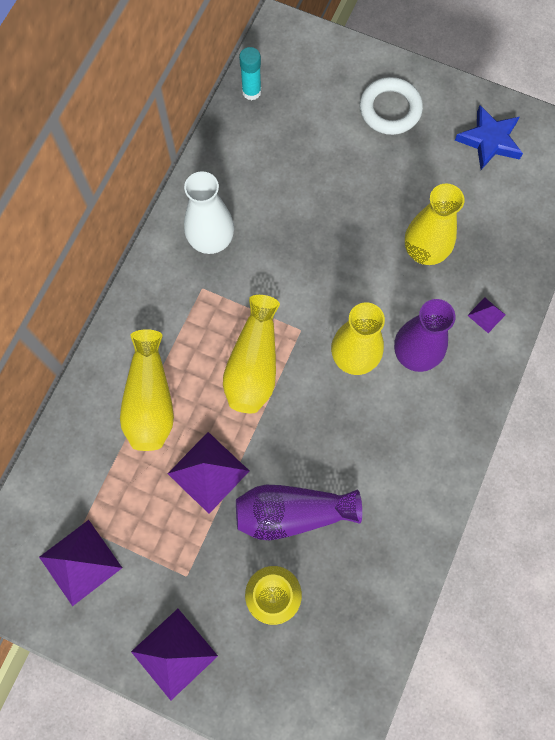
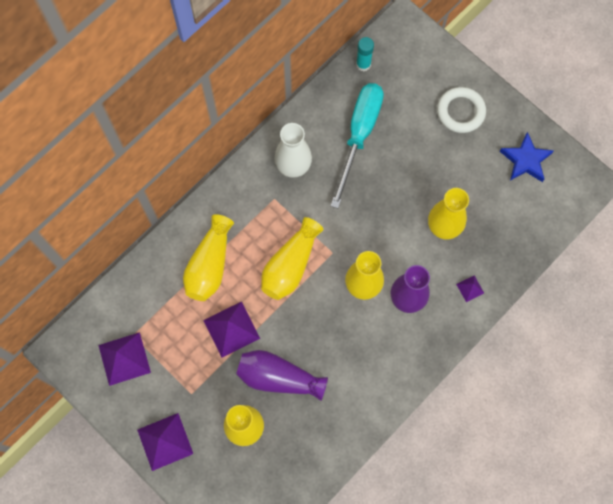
camera: 20 degrees right, 0 degrees up
none -> turquoise screwdriver [331,83,384,209]

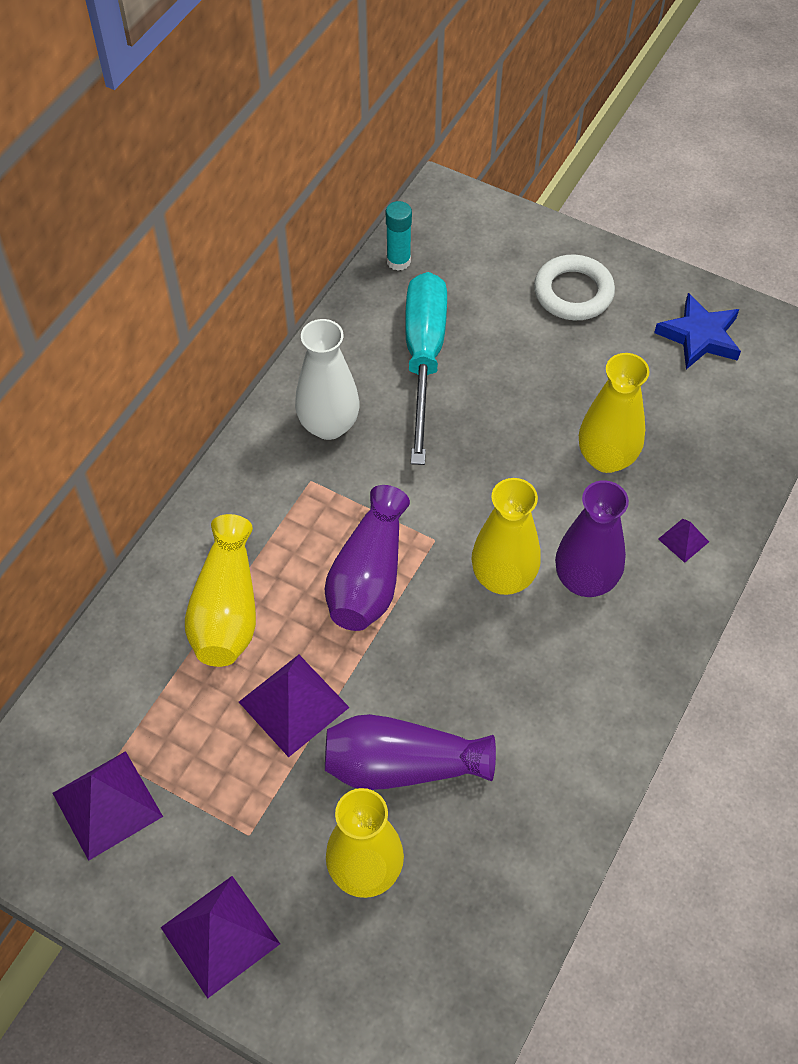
camera: 15 degrees left, 15 degrees down
yellow vase [261,217,323,300] -> purple vase [325,485,410,631]

